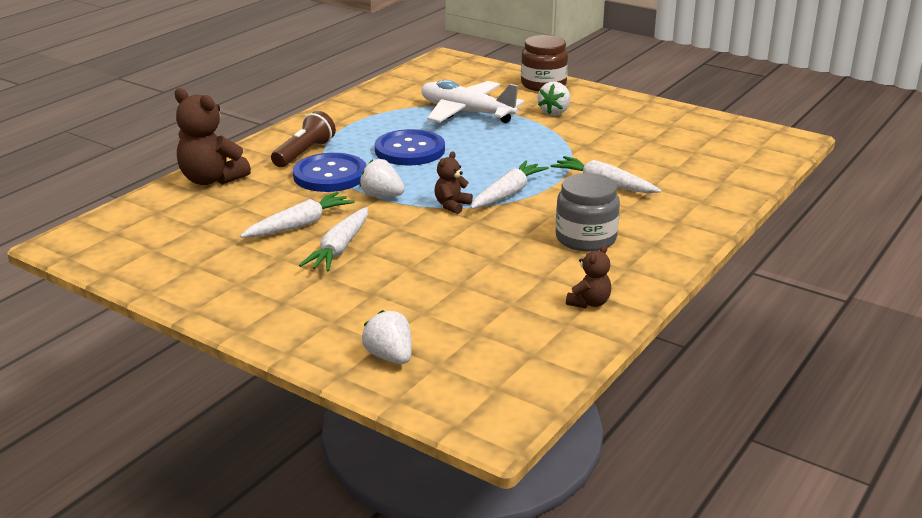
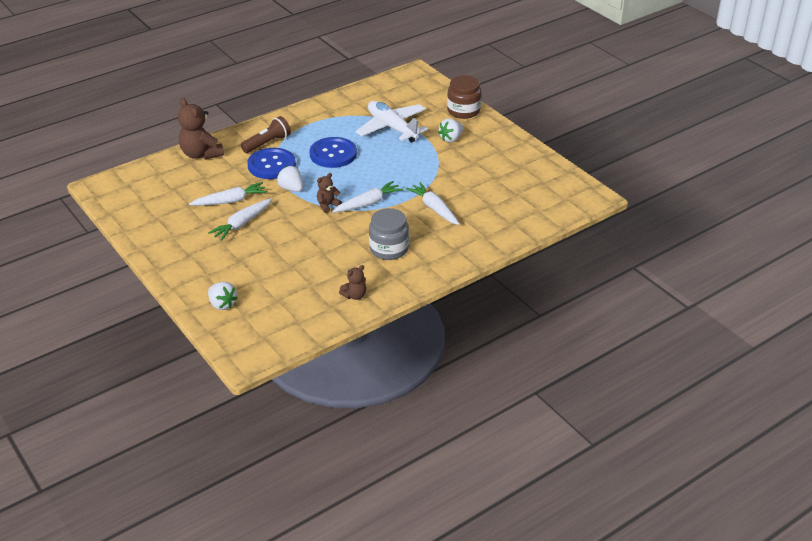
camera: 20 degrees right, 10 degrees up
white strawberry [362,310,412,364] -> white strawberry turned 150 degrees clockwise [208,282,237,310]

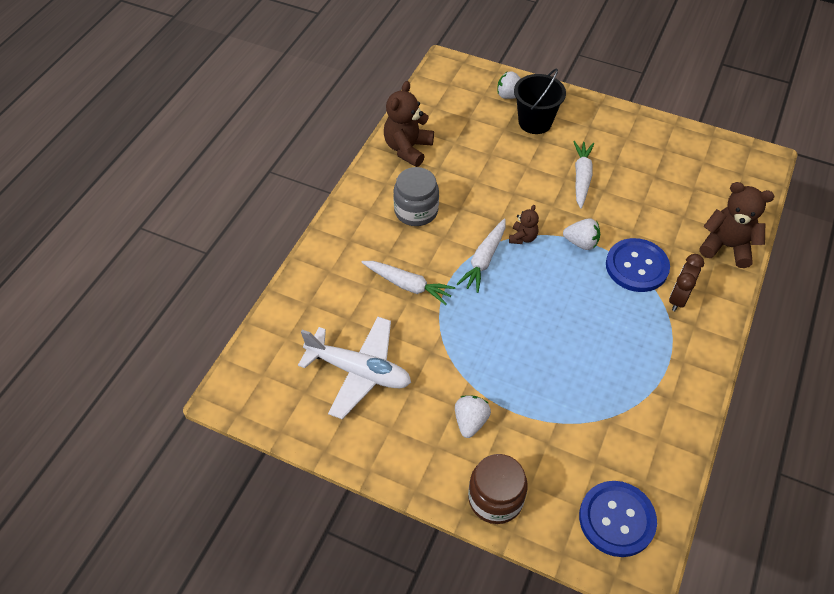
camera: 150 degrees right, 15 degrees up
white carrot [189,182,268,206] -> none
brown flashlight [241,116,291,153] -> brown clock [669,254,704,312]
blue button [310,137,357,168] -> blue button moved to [579,481,657,557]
brown teddy bear [339,265,366,300] -> brown teddy bear [384,81,434,167], size x1.87
white plane [356,101,428,143] -> white plane moved to [298,317,411,419]
none -> black bucket [514,68,566,134]

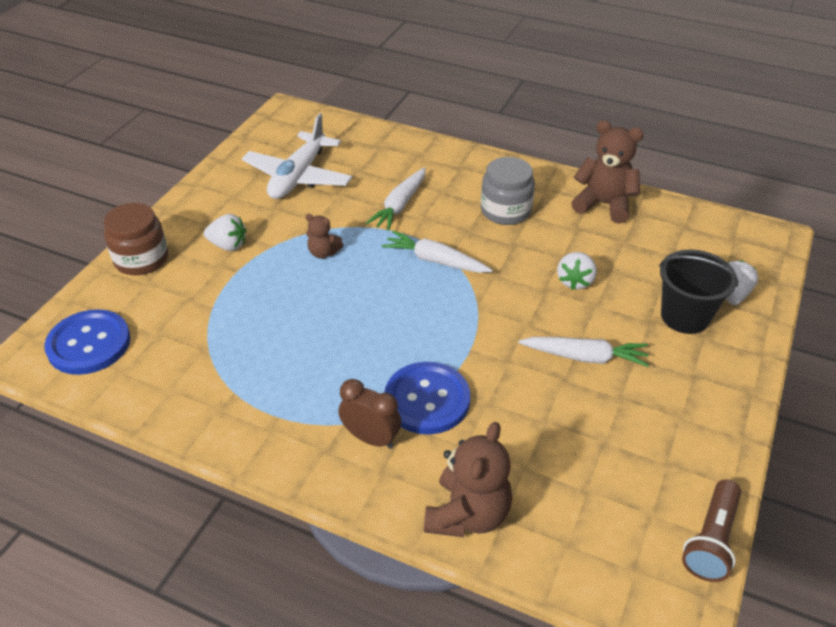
camera: 90 degrees right, 10 degrees down
brown teddy bear [509,205,539,244] -> brown teddy bear moved to [306,214,343,259]
white strawberry [563,219,600,250] -> white strawberry moved to [557,252,597,290]
none -> brown flashlight [682,479,741,582]

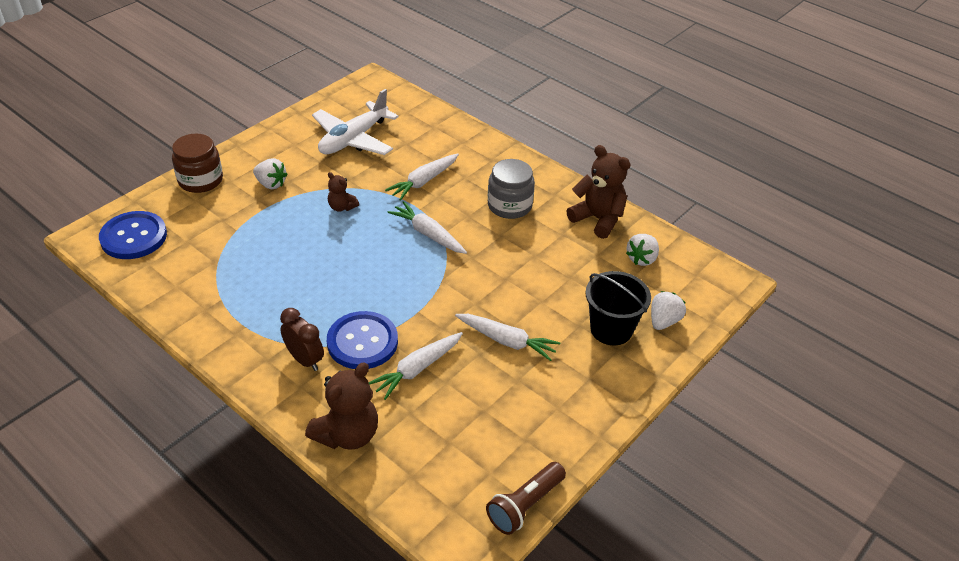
camera: 15 degrees right, 0 degrees up
white strawberry [557,252,597,290] -> white strawberry moved to [626,234,659,266]
none -> white carrot [369,332,463,400]

